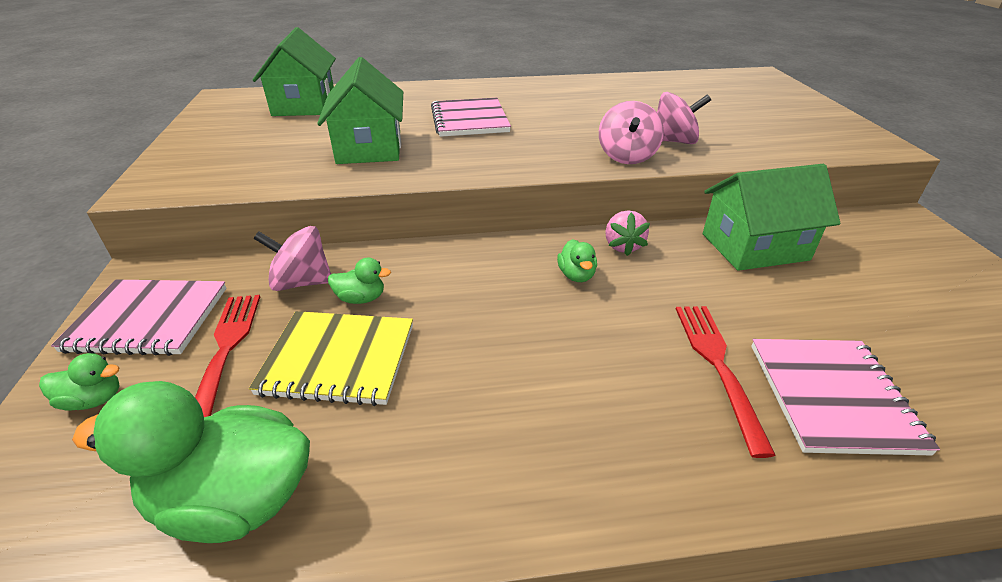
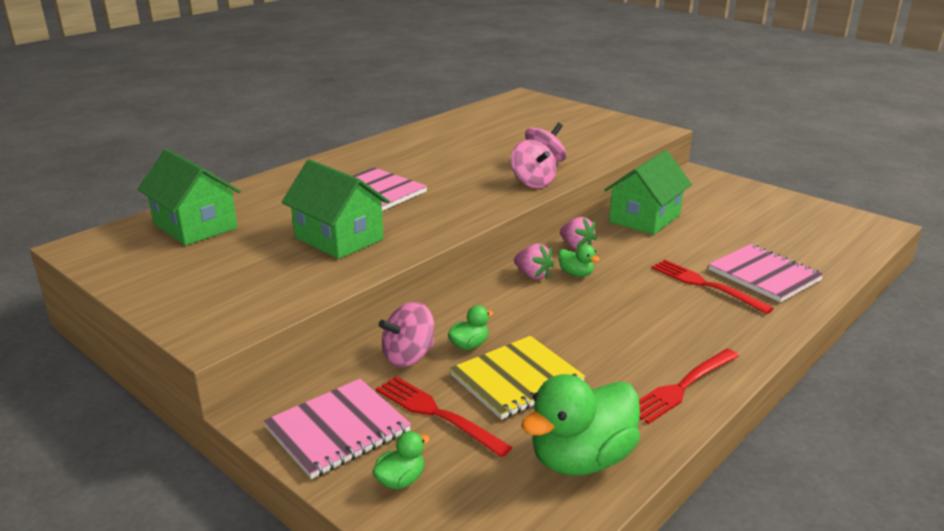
camera: 40 degrees left, 10 degrees down
none -> pink strawberry [514,244,554,279]
none -> red fork [639,349,739,424]

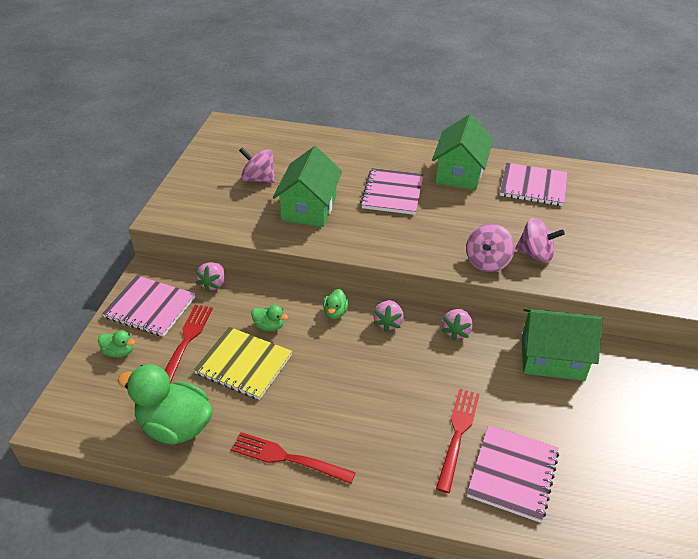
camera: 60 degrees right, 15 degrees up
green house [137,149,241,246] -> green house moved to [432,114,493,190]
pink spinning top [379,302,434,367] -> pink spinning top moved to [239,147,275,183]
green duck [559,244,600,277] -> green duck moved to [323,289,349,319]
none -> pink strawberry [196,262,225,292]
none -> pink notebook [500,163,568,206]

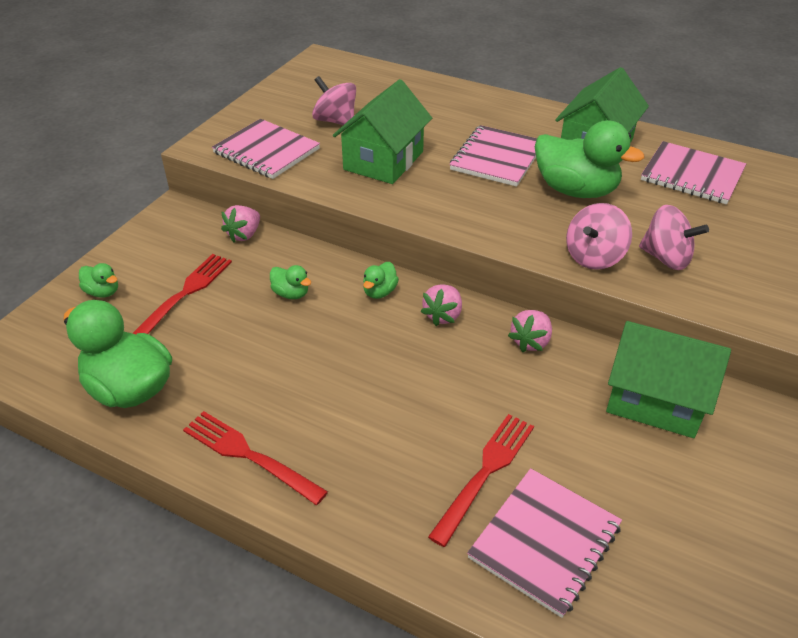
camera: 15 degrees right, 0 degrees up
pink notebook [102,275,195,337] -> pink notebook moved to [212,119,320,179]
yellow notebook [193,327,292,400] -> none
none -> green duck [535,120,644,198]

